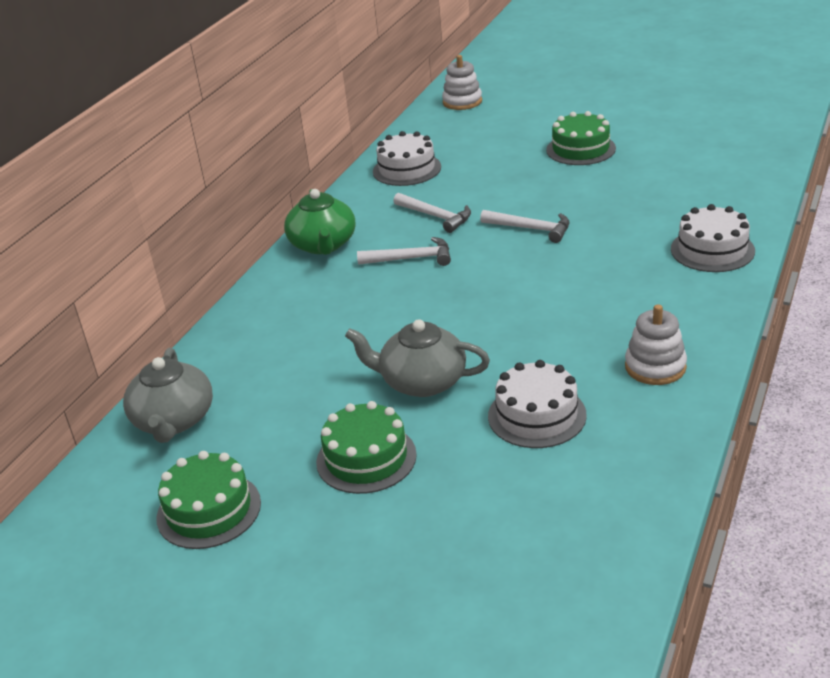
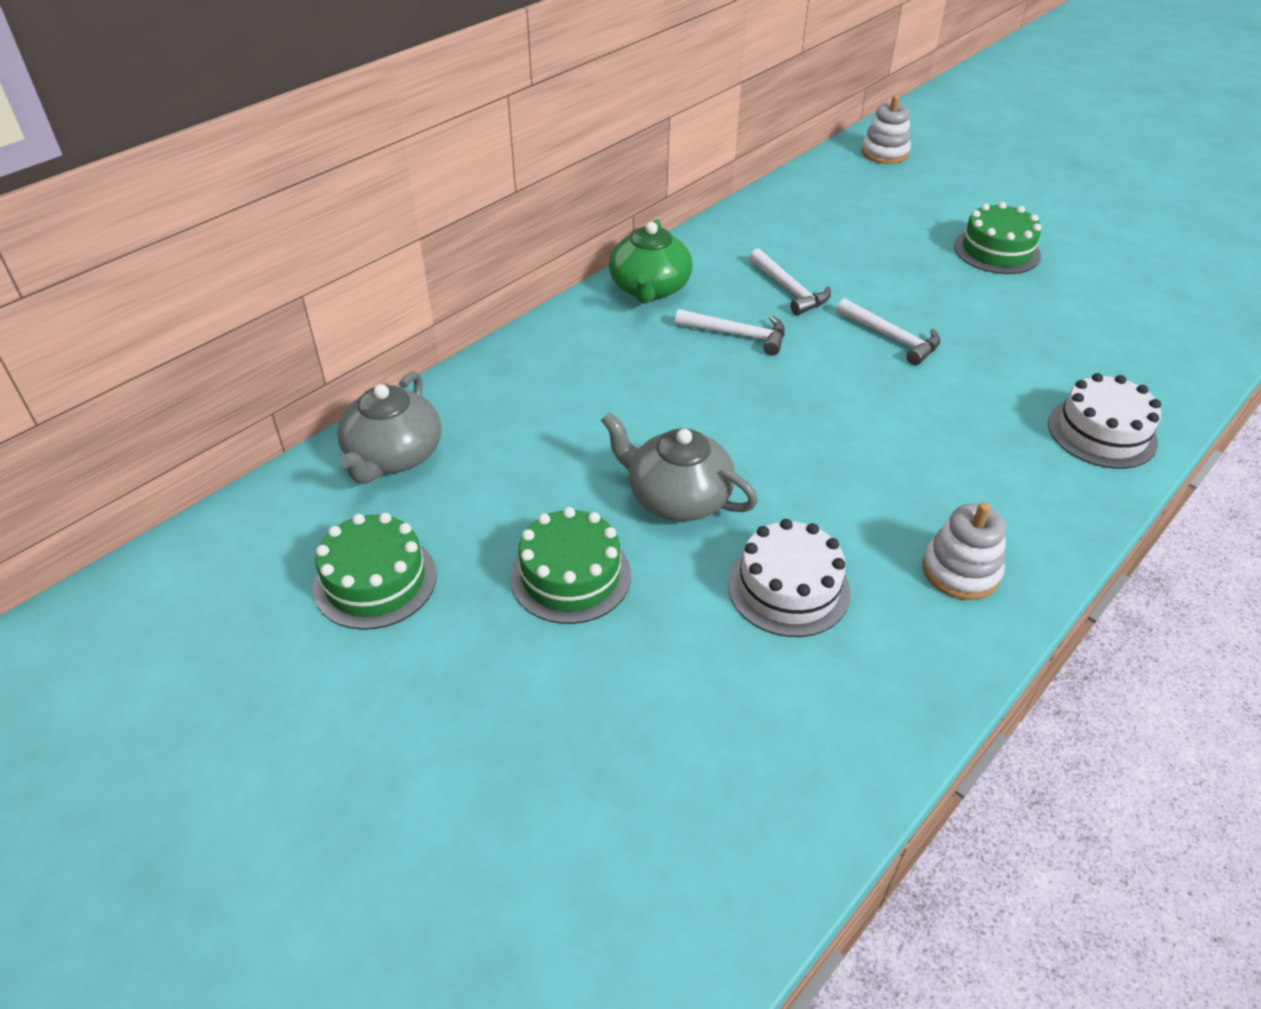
camera: 15 degrees right, 10 degrees up
white cake [373,131,441,186] -> none

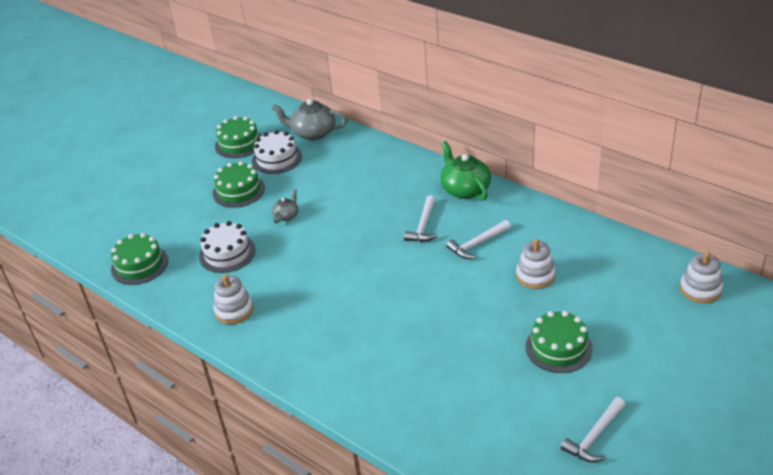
camera: 90 degrees right, 5 degrees down
grey teapot [601,412,758,521] -> grey teapot [272,189,298,223], size x0.52
green teapot [609,219,693,304] -> green teapot turned 60 degrees clockwise [440,141,491,201]
white hammer [837,298,940,365] -> white hammer moved to [561,397,626,463]
white cake [1048,373,1161,469] -> white cake moved to [252,130,302,174]
none -> green cake [111,233,168,285]
none -> white stacking toy [516,239,556,289]

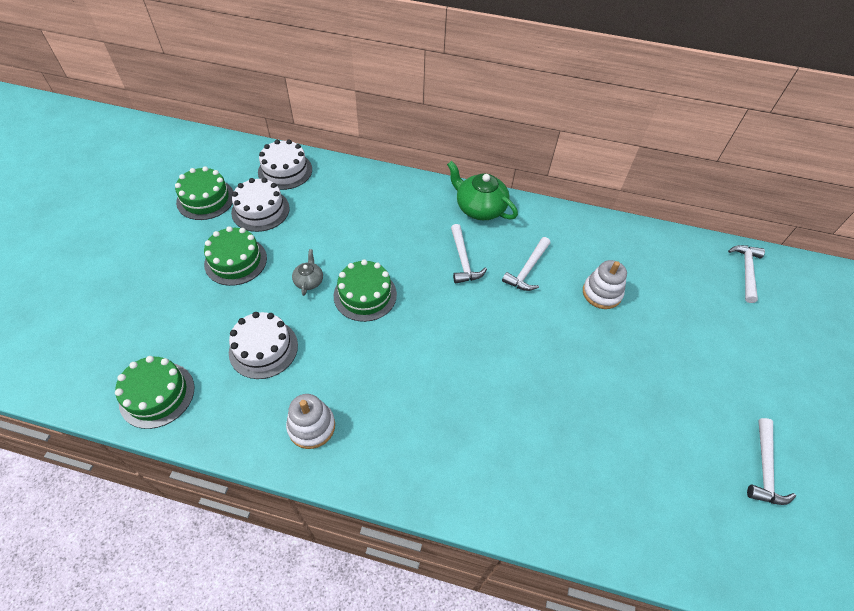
camera: 30 degrees left, 15 degrees up
grey teapot [272,99,347,140] -> white cake [258,140,312,190]
green cake [526,311,593,373] -> green cake moved to [334,259,397,322]
white stacking toy [680,251,723,303] -> white hammer [728,245,765,303]

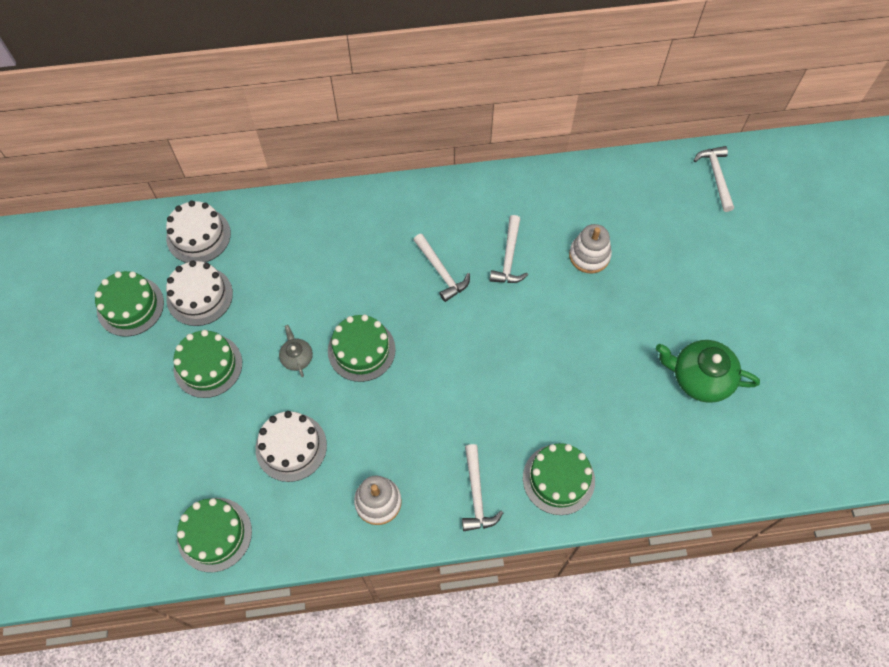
camera: 20 degrees left, 10 degrees up
green teapot [447,161,518,220] -> green teapot moved to [656,340,760,403]
white hammer [747,418,796,505] -> white hammer moved to [462,444,504,531]
none -> green cake [523,443,595,515]

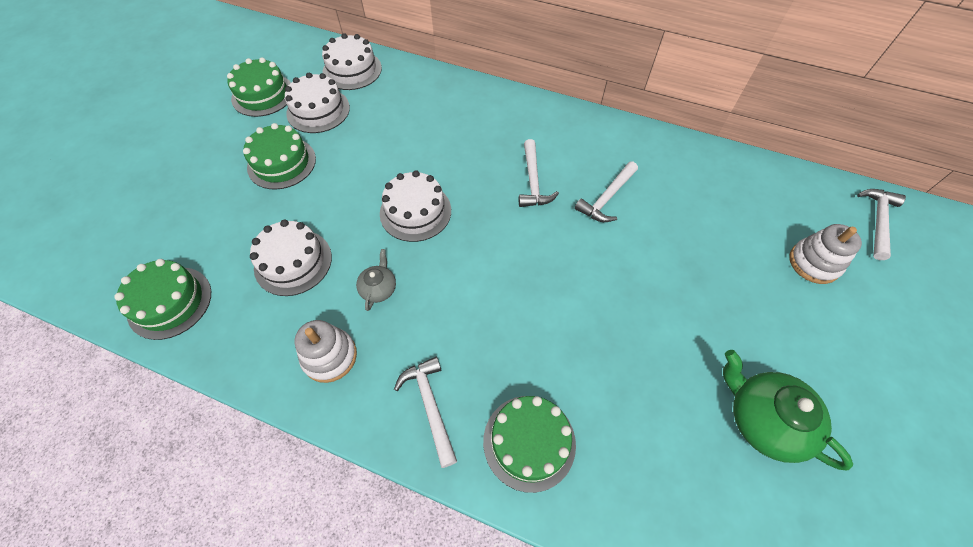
camera: 30 degrees right, 5 degrees down
grey teapot [279,325,313,377] -> grey teapot moved to [356,249,396,311]
green cake [328,314,396,382] -> white cake [380,170,451,242]
white hammer [462,444,504,531] -> white hammer turned 135 degrees clockwise [394,357,457,468]
white stacking toy [569,224,612,273] -> white stacking toy moved to [789,224,862,284]

